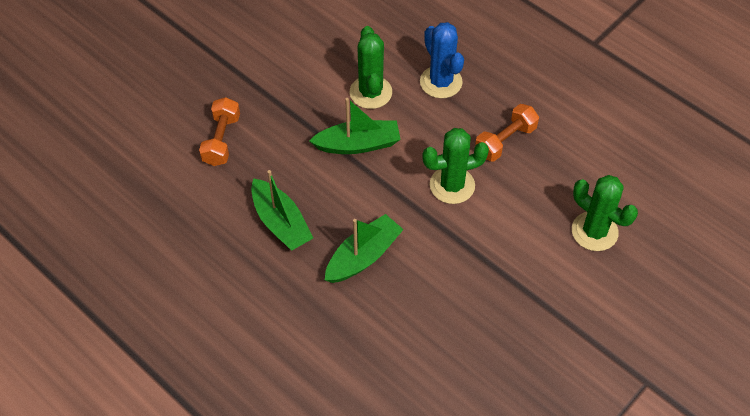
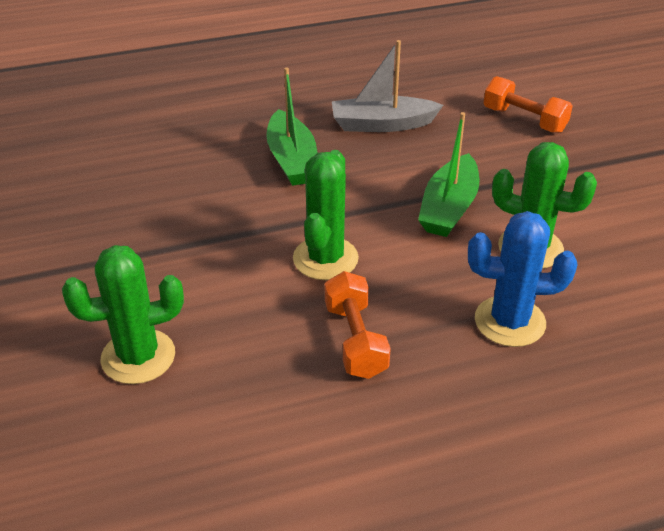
camera: 120 degrees right, 15 degrees down
green boat [251,170,313,251] -> grey boat [332,40,443,132]

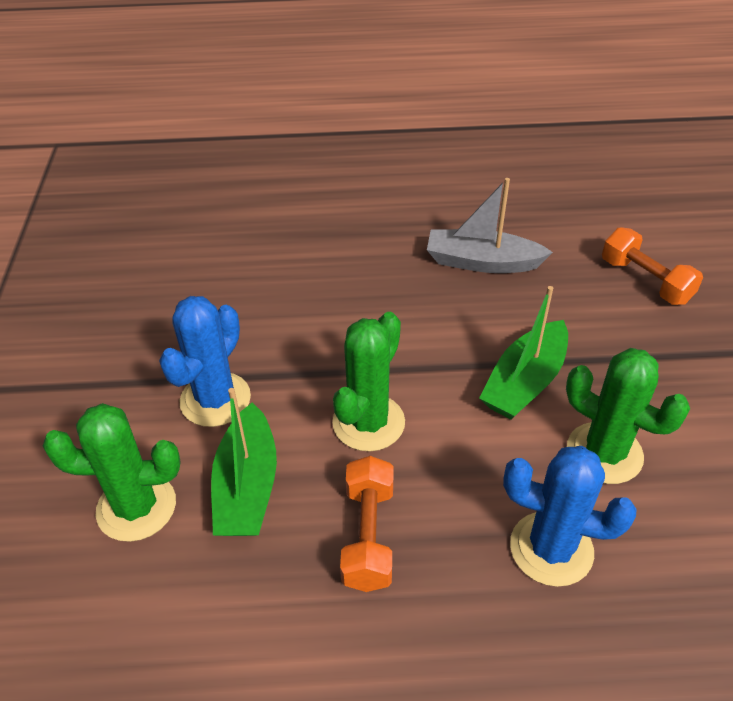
camera: 15 degrees right, 5 degrees up
green boat [266,67,318,186] -> green boat moved to [211,388,277,536]
none -> blue cactus [159,296,251,427]

